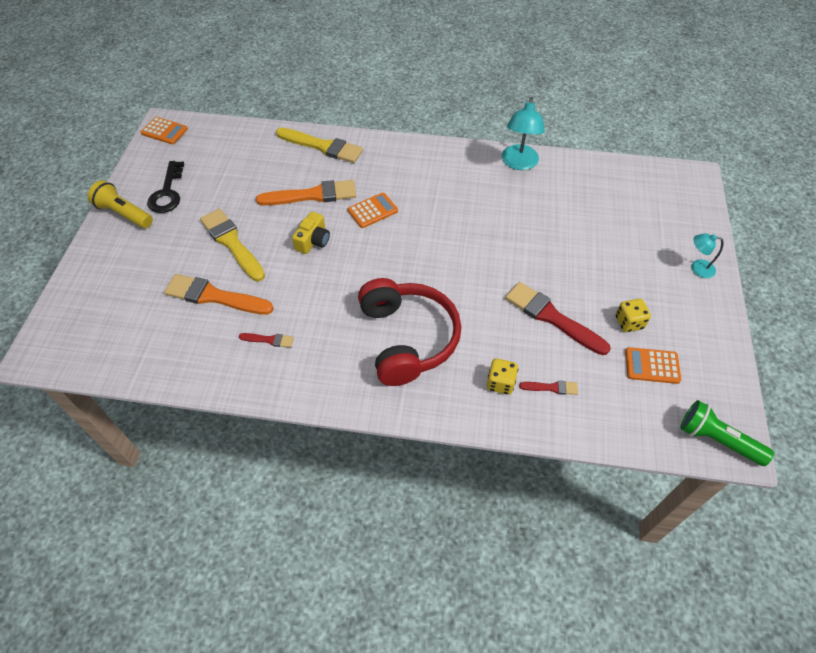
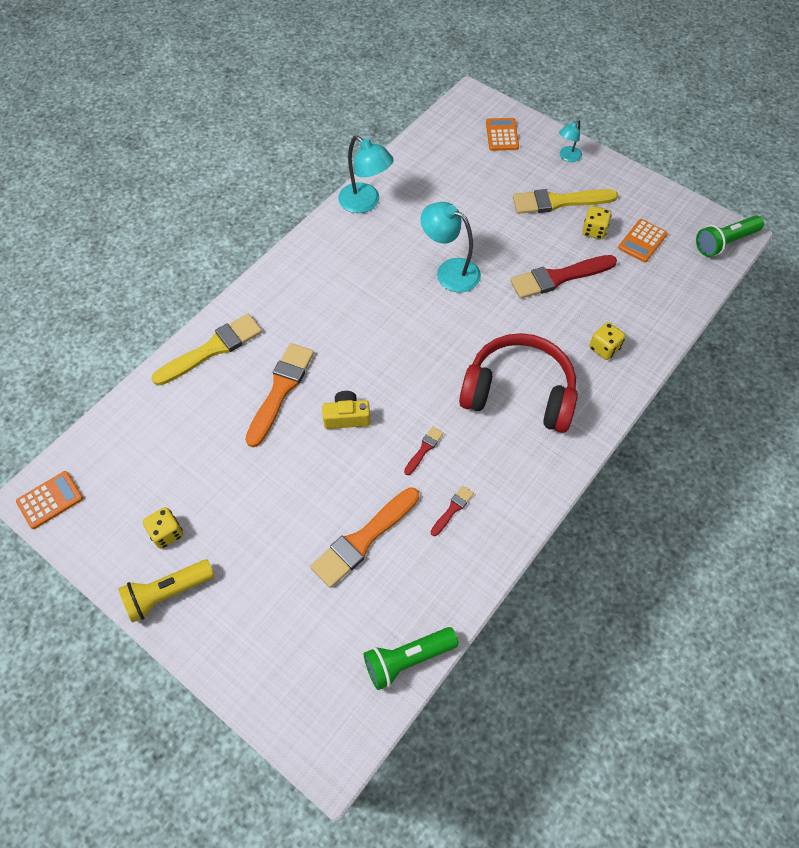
camera: 60 degrees left, 5 degrees up
black key [147,161,184,213] -> yellow dice [143,507,183,549]
yellow brush [200,209,265,281] -> yellow brush moved to [513,189,618,214]
yellow camera [292,212,330,254] -> yellow camera turned 60 degrees counterclockwise [322,391,371,429]
orange calculator [348,193,398,228] -> orange calculator moved to [486,118,519,151]
red brush [519,381,578,395] -> red brush moved to [404,427,444,475]
none -> green flashlight [364,627,459,690]
none -> turquoise lamp [421,202,481,293]

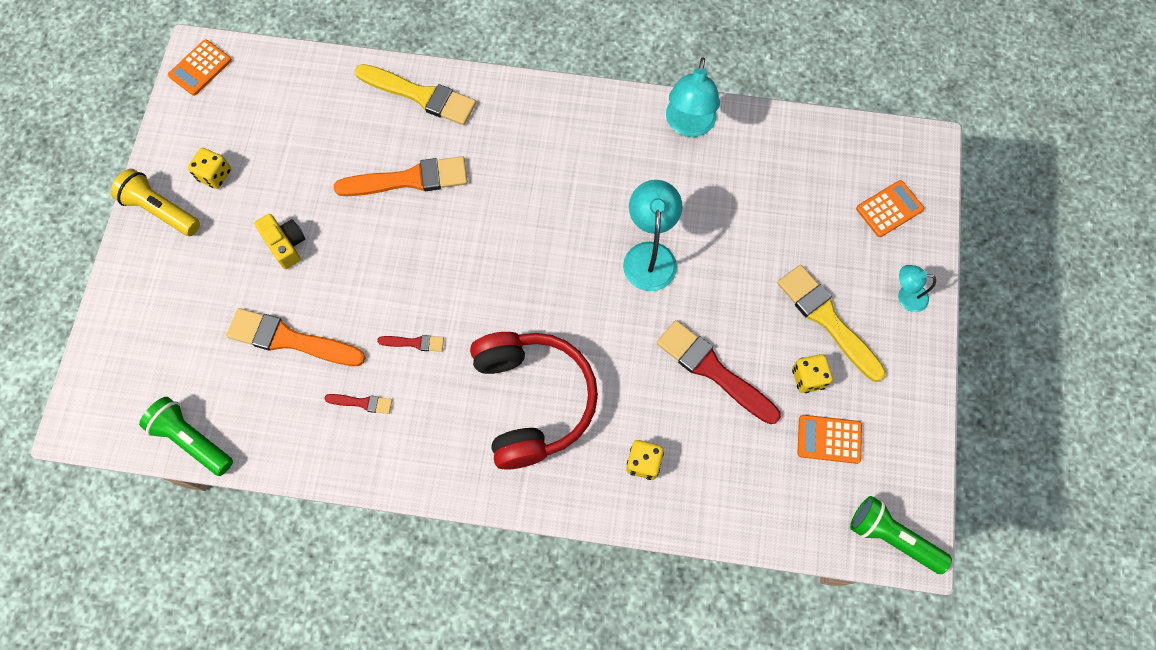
camera: 60 degrees right, 10 degrees up
orange calculator [16,471,83,529] -> orange calculator turned 105 degrees clockwise [168,39,232,96]
yellow camera [322,391,371,429] -> yellow camera moved to [254,214,305,269]

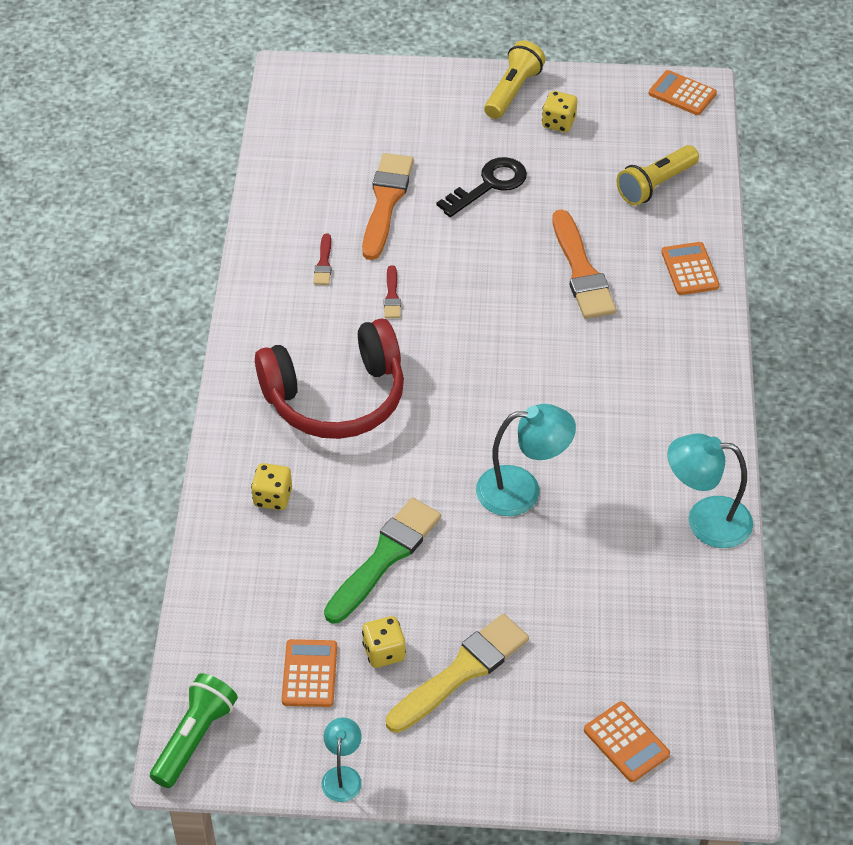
camera: 85 degrees right, 20 degrees down
green flashlight [139,397,233,476] -> none
yellow camera [254,214,305,269] -> black key [437,157,527,217]
yellow brush [355,64,476,125] -> orange calculator [661,242,720,295]
red brush [657,320,781,424] -> green brush [324,498,441,624]
turquoise lamp [898,265,936,312] -> turquoise lamp moved to [322,718,362,802]
none -> yellow flashlight [616,145,699,206]

